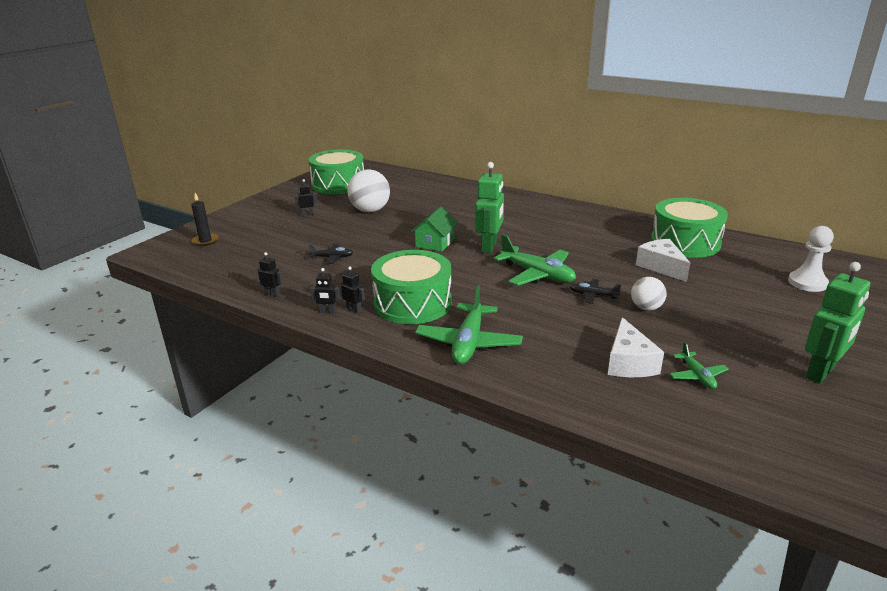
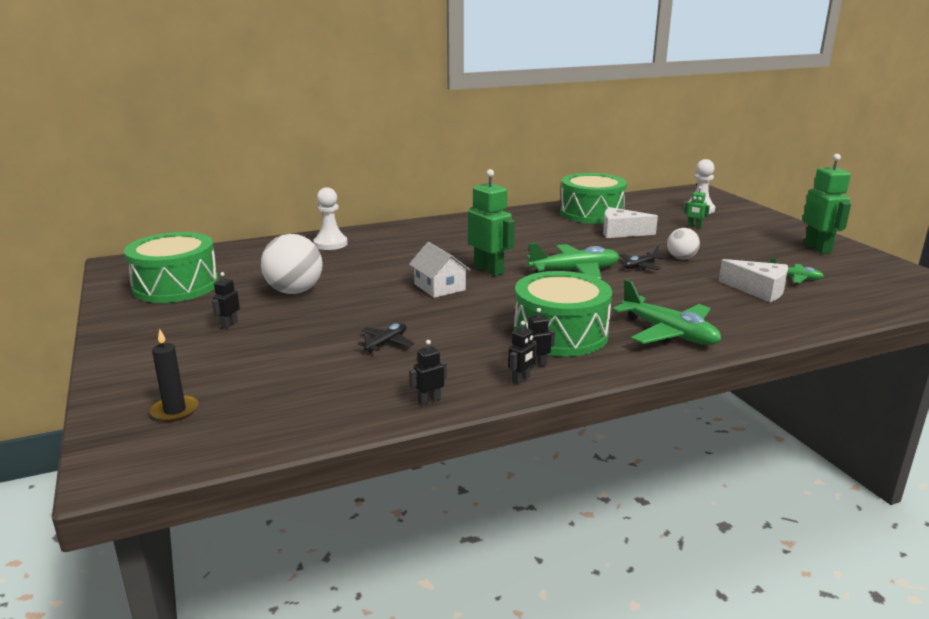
camera: 55 degrees left, 5 degrees down
green house [411,206,458,252] -> white house [409,242,471,298]
none -> white pawn [313,187,347,250]
none -> green robot [684,186,710,228]

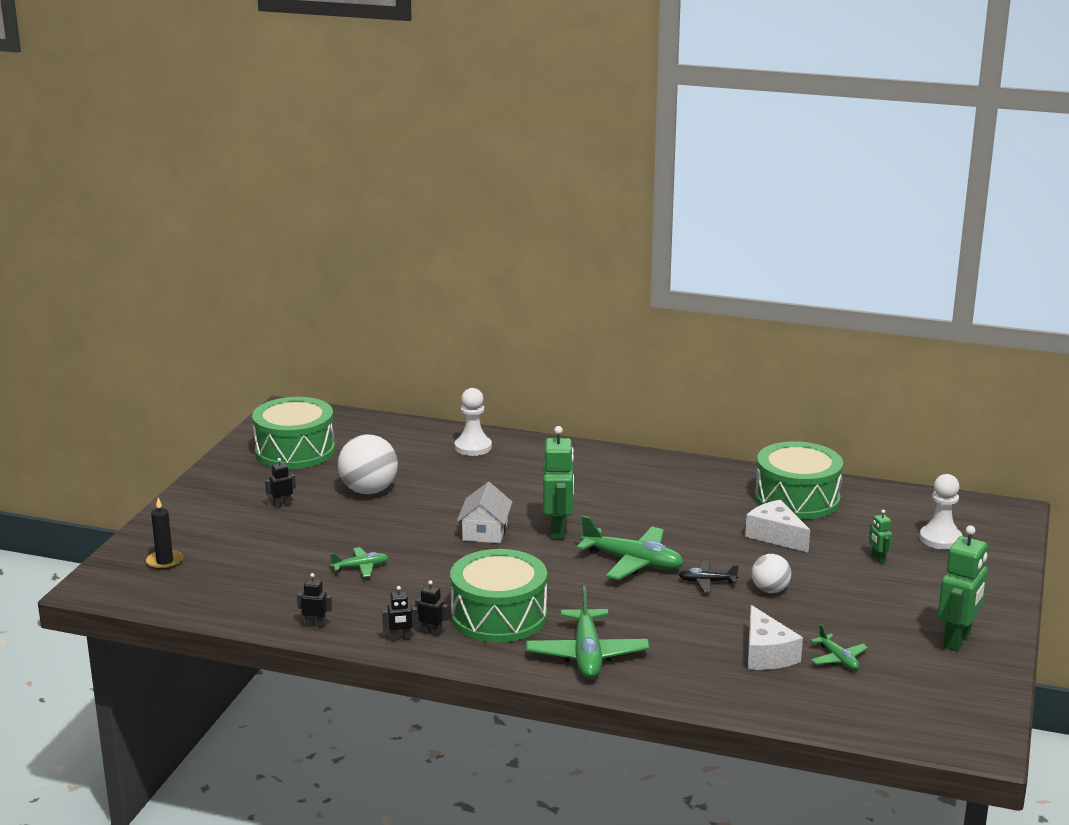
camera: 40 degrees right, 0 degrees up
black plane [358,323,414,353] -> green plane [330,547,389,577]

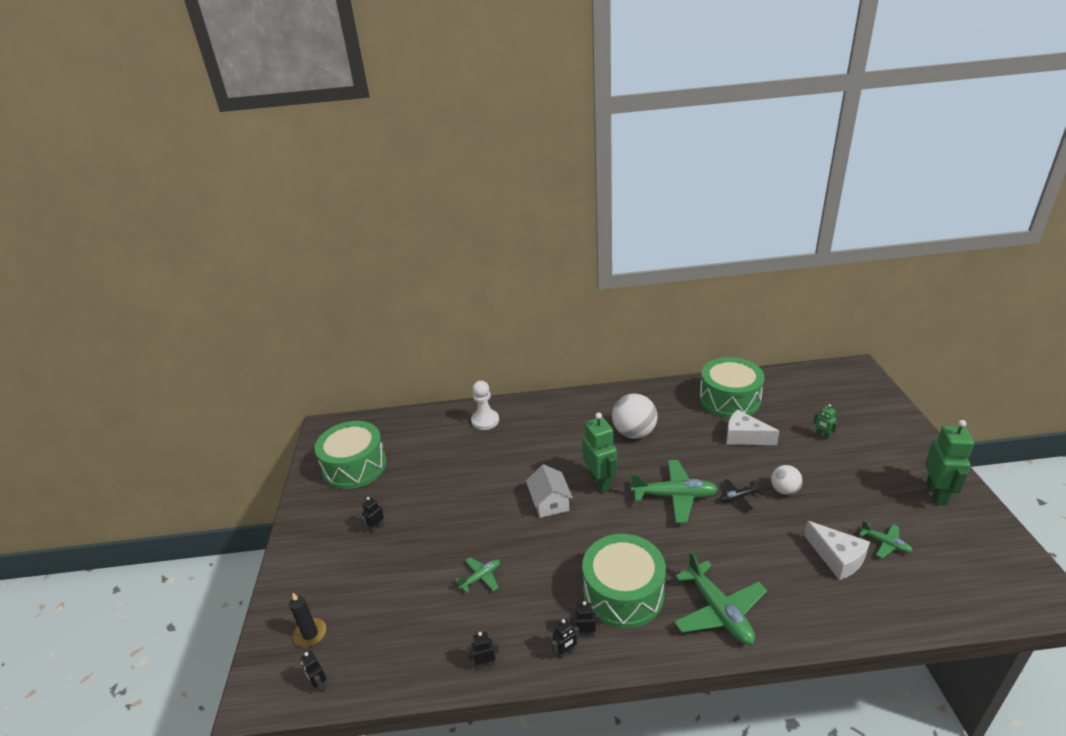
camera: 20 degrees left, 10 degrees up
white ball [338,434,398,494] -> white ball moved to [612,394,657,439]
white pawn [919,474,962,549] -> none
none -> black robot [300,651,326,692]

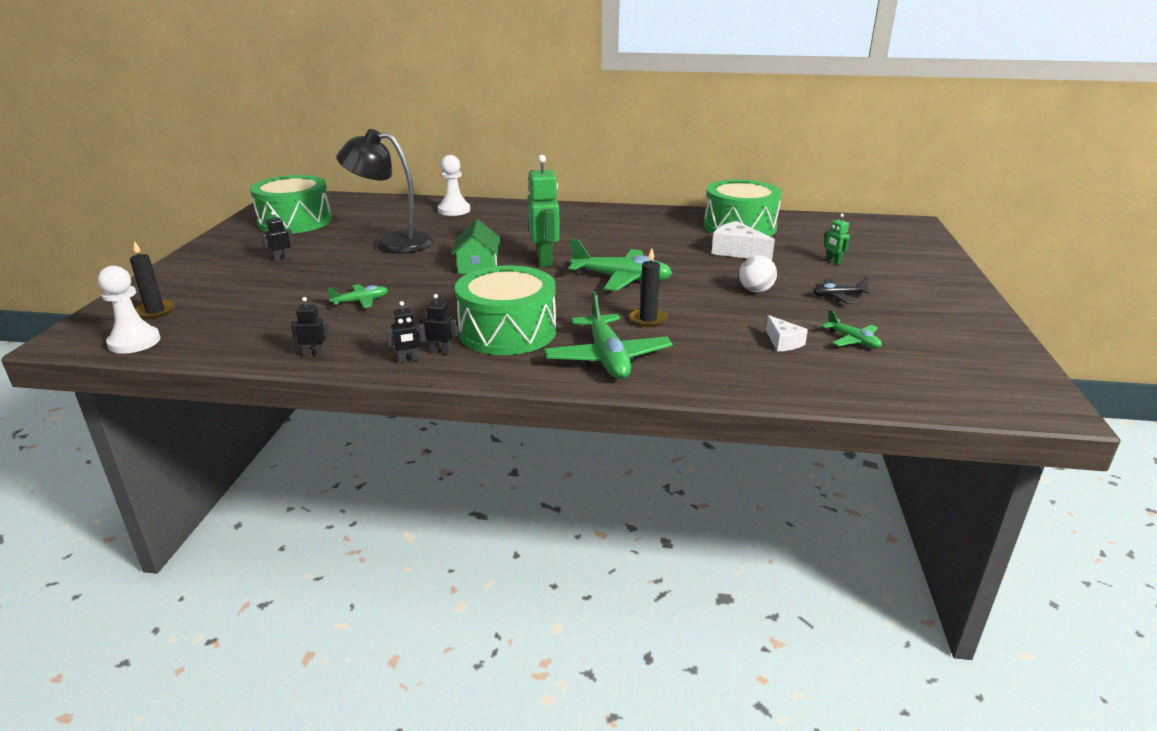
camera: 10 degrees right, 5 degrees down
black robot [300,651,326,692] -> white pawn [98,266,161,354]
white house [526,464,573,518] -> green house [451,219,501,274]
white ball [612,394,657,439] -> none
black plane [720,479,763,511] -> black plane moved to [813,277,871,304]
white cheese [804,521,870,580] -> white cheese [766,315,808,352], size x0.60
green robot [925,420,974,505] -> none
none -> black lamp [336,129,433,254]
none -> black candle [629,248,668,327]

